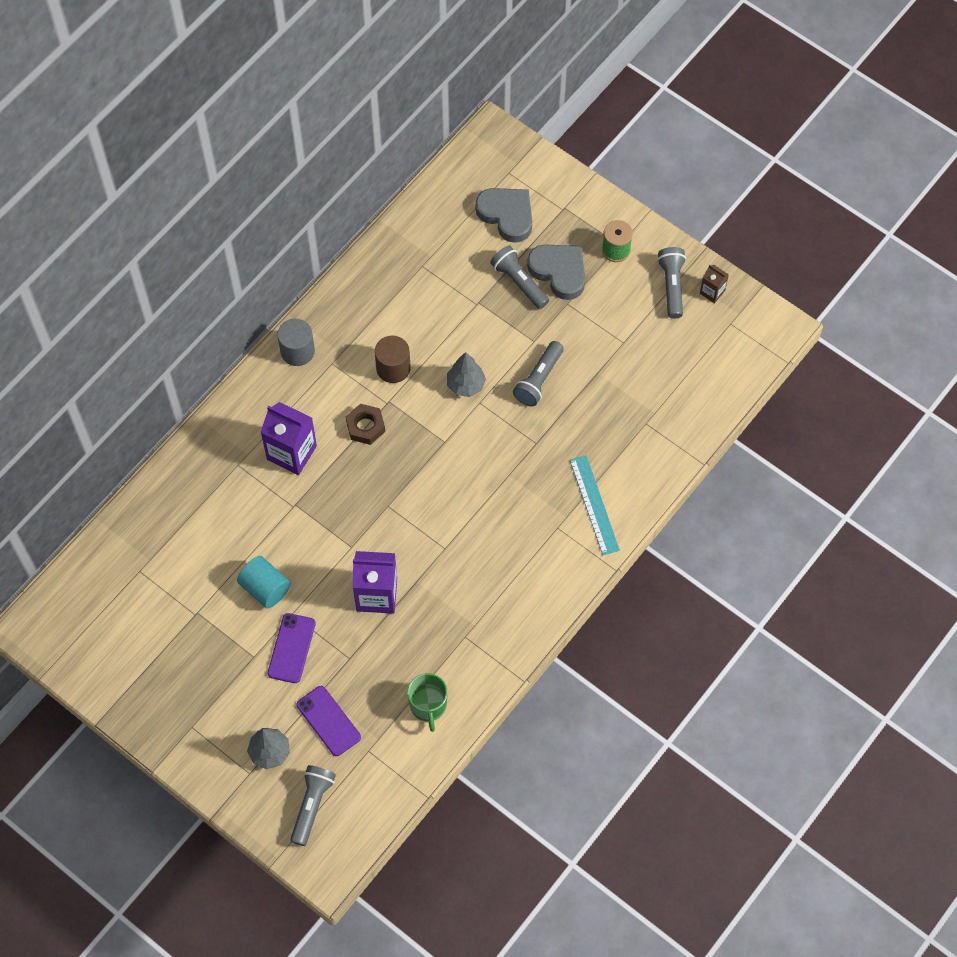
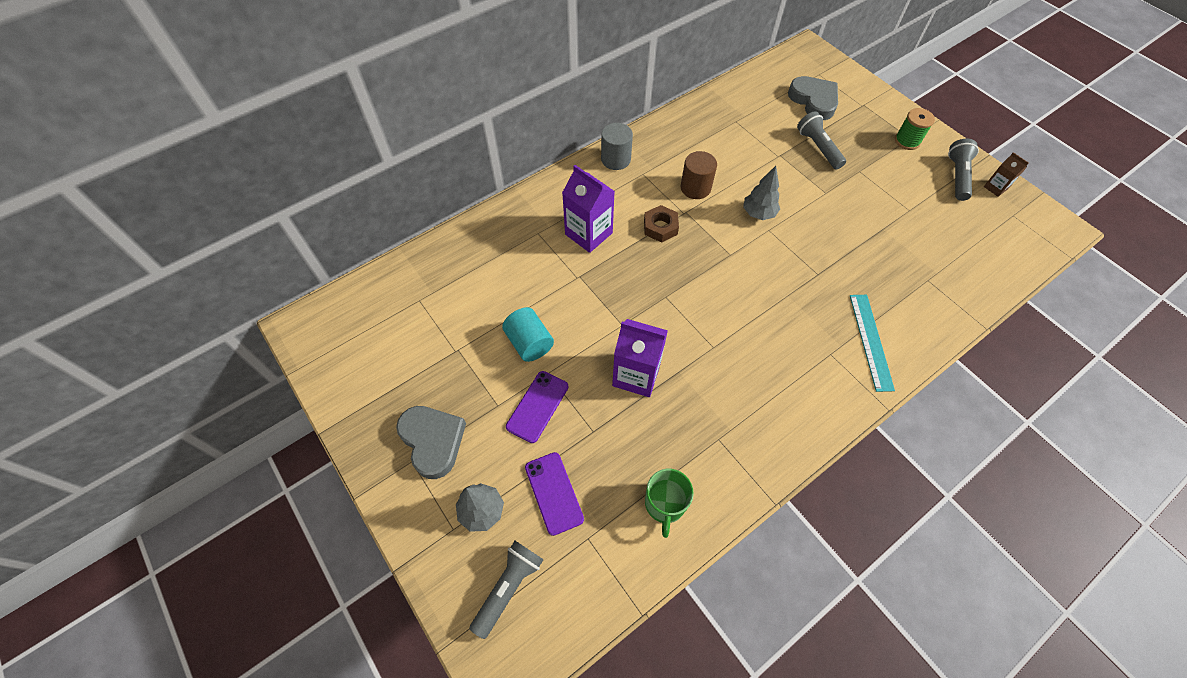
camera: 15 degrees right, 5 degrees down
grey flashlight [513,341,564,406] -> none
grey heart [527,244,585,300] -> grey heart moved to [396,406,466,479]

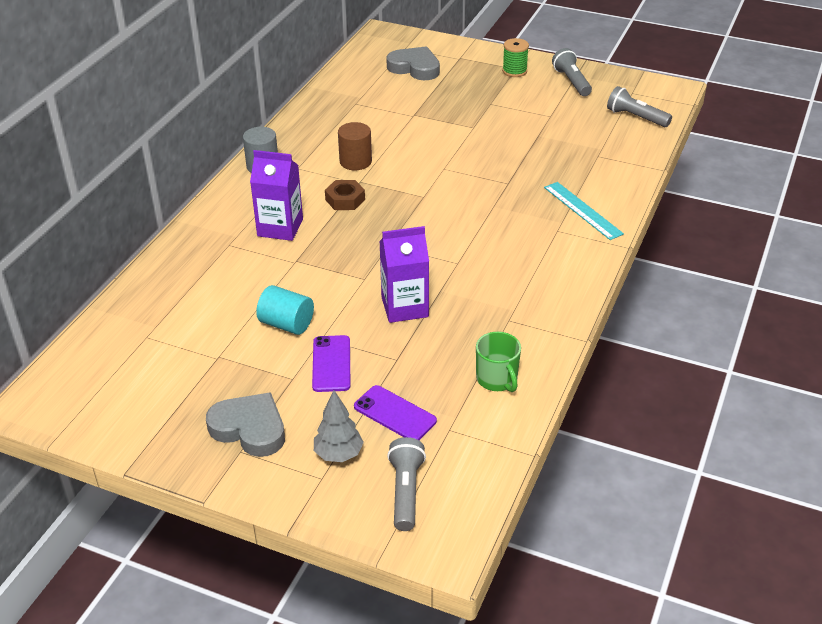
camera: 30 degrees left, 20 degrees down
grey tree [743,166,780,220] -> none
grey flashlight [797,111,846,169] -> grey flashlight moved to [607,86,672,127]
brown carton [984,152,1029,197] -> none

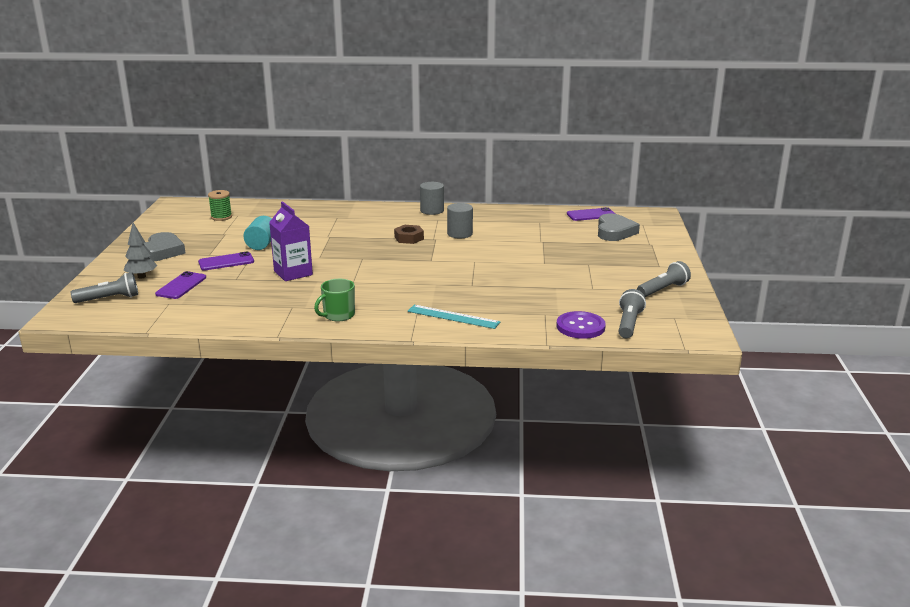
camera: 70 degrees right, 15 degrees down
purple carton [250,150,303,241] -> none
brown cylinder [338,122,372,170] -> grey cylinder [447,203,473,239]
green mug [476,332,521,392] -> green mug moved to [314,279,355,321]
green spool [502,38,529,77] -> green spool moved to [208,190,232,221]
turquoise ruler [544,182,624,240] -> turquoise ruler turned 75 degrees clockwise [407,305,500,329]
none -> purple button [556,311,606,339]
none -> purple phone [567,207,615,221]

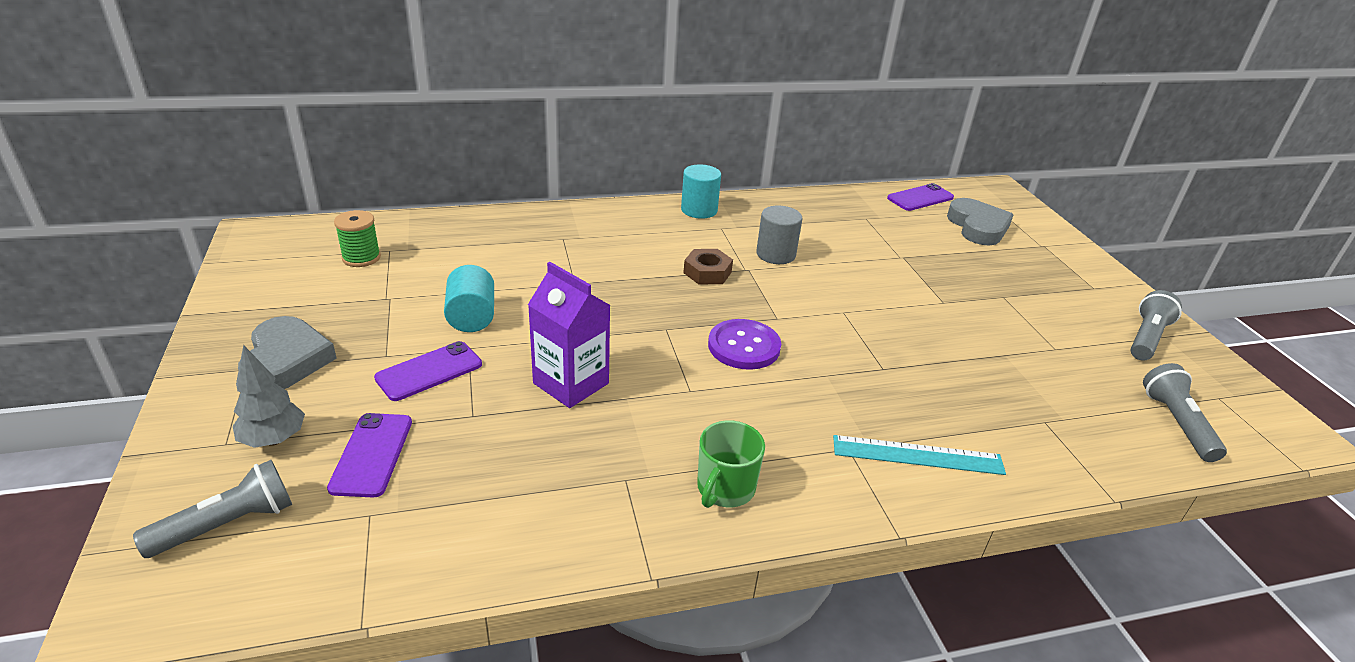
camera: 20 degrees left, 10 degrees up
grey cylinder [420,182,444,215] -> turquoise cylinder [681,164,721,219]
purple button [556,311,606,339] -> purple button moved to [708,319,781,370]

